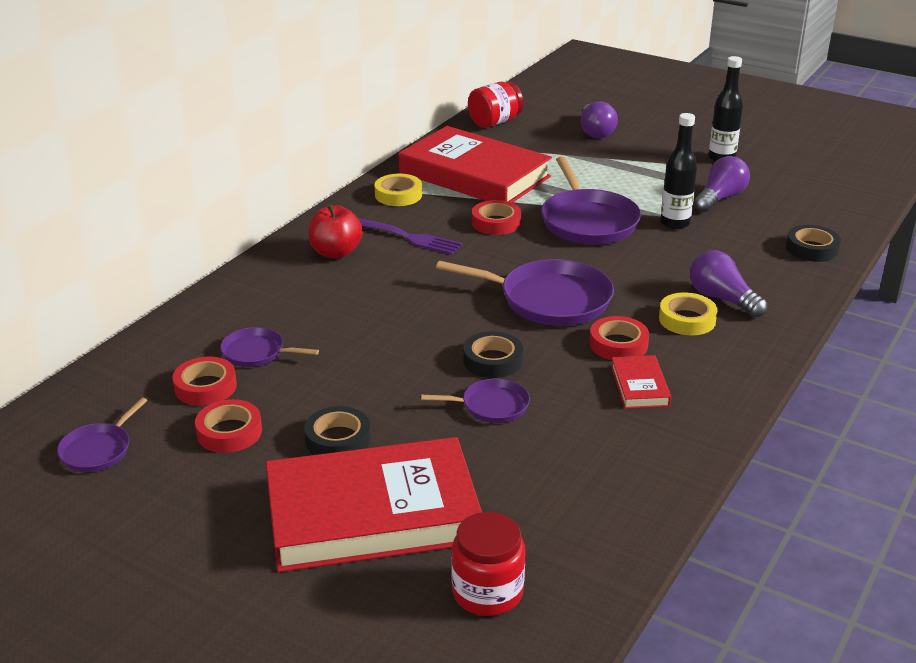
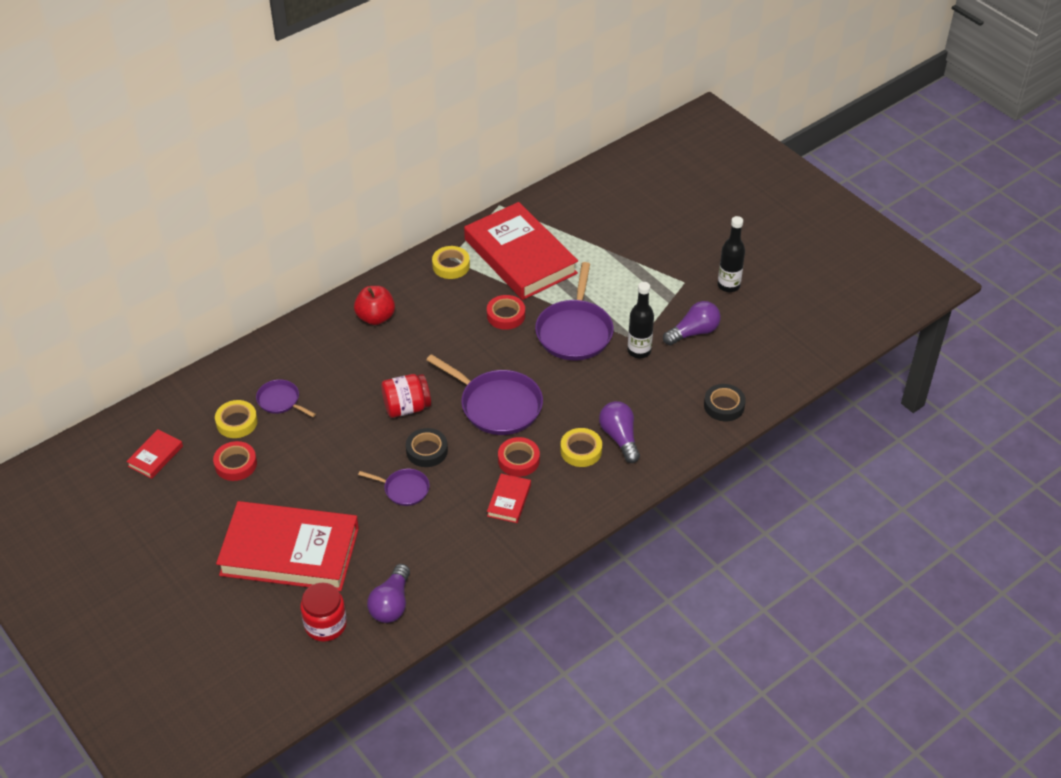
camera: 20 degrees right, 15 degrees up
purple pan [57,397,147,472] -> red book [126,429,183,479]
red tape [172,356,237,406] -> yellow tape [215,400,258,438]
black tape [304,406,371,455] -> none
purple fork [358,218,463,255] -> none
red jar [468,82,524,128] -> red jar moved to [381,374,431,418]
purple light bulb [581,101,618,139] -> purple light bulb moved to [367,564,410,623]

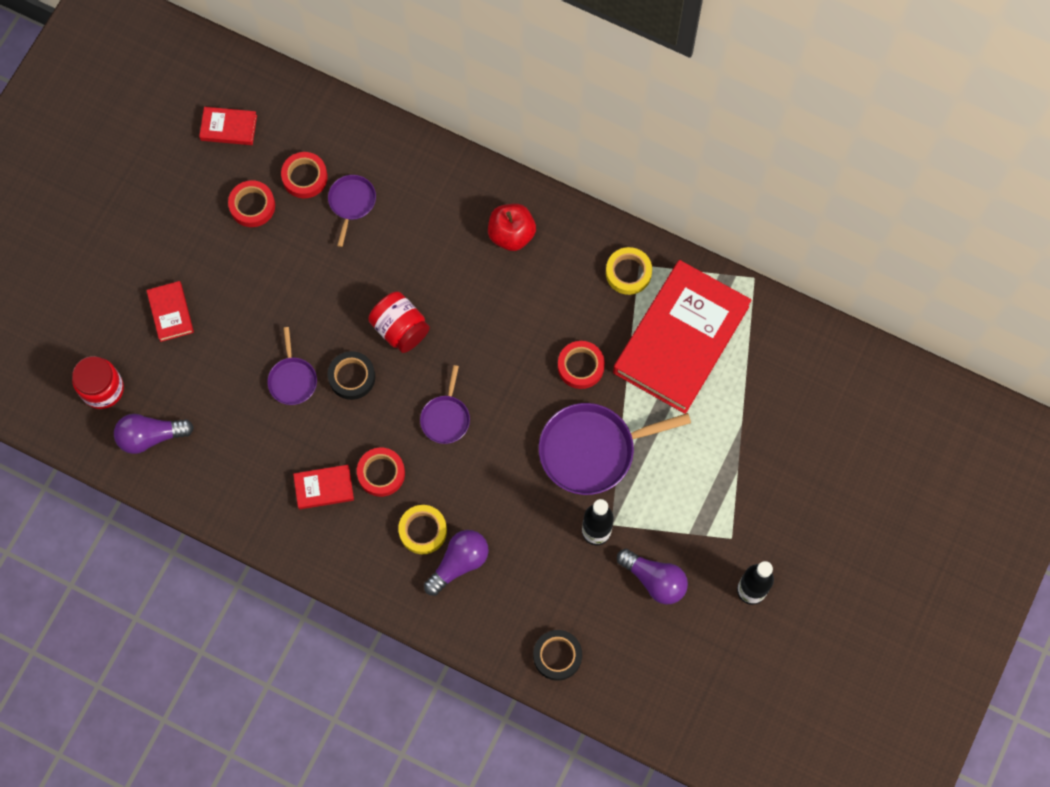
camera: 65 degrees right, 25 degrees up
yellow tape [215,400,258,438] -> red tape [281,152,328,198]
red book [216,501,359,591] -> red book [146,281,194,342], size x0.41
purple pan [427,354,543,435] -> purple pan [420,365,470,444], size x0.53

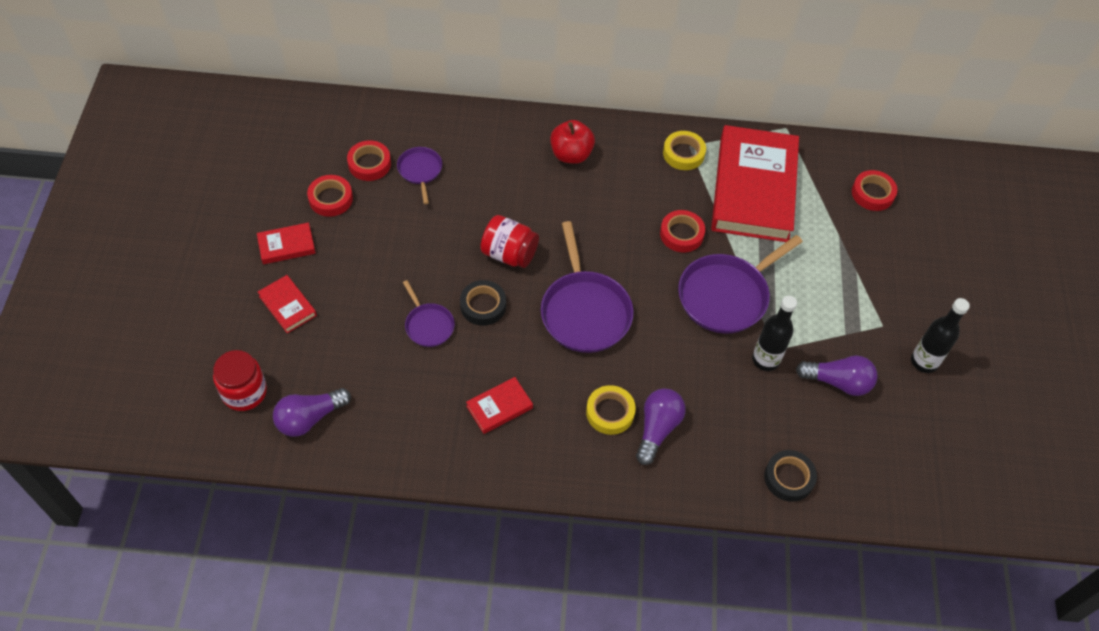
camera: 25 degrees left, 15 degrees down
red book [199,107,257,145] -> red book moved to [257,222,316,264]
red tape [357,448,405,497] -> red tape moved to [852,170,897,211]
purple pan [420,365,470,444] -> purple pan [541,221,634,353], size x1.89

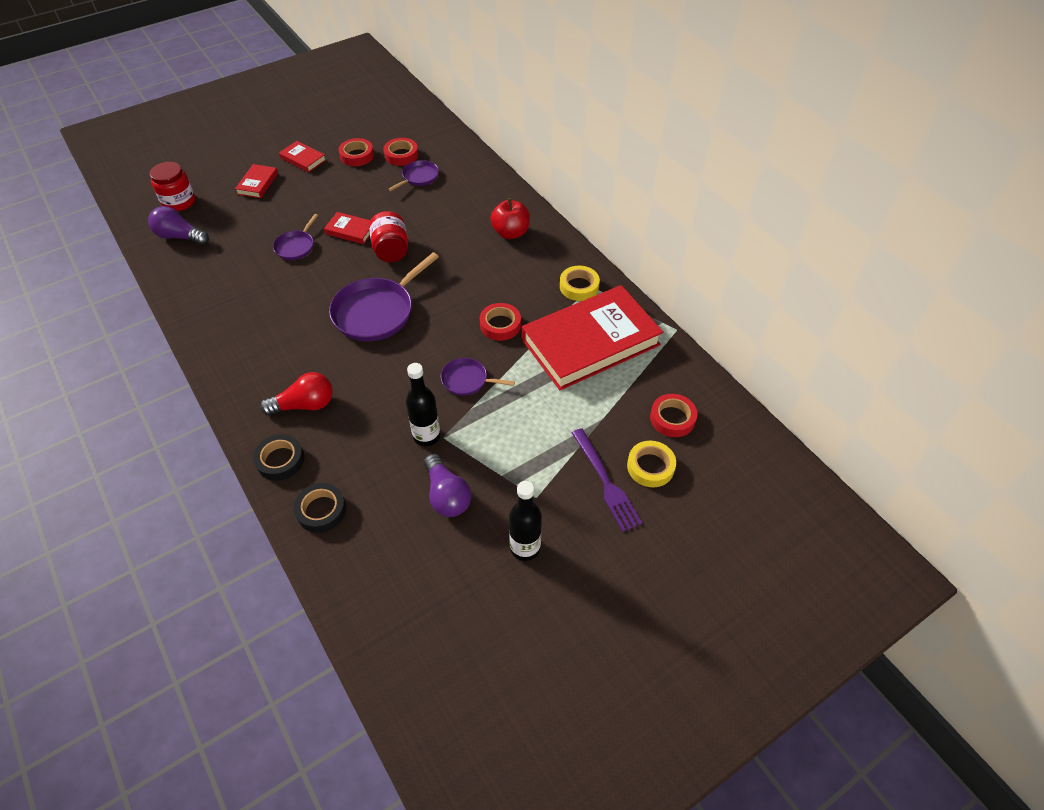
camera: 55 degrees right, 5 degrees down
black tape [460,280,506,326] -> black tape moved to [253,434,304,481]
red book [466,377,533,434] -> red book moved to [324,212,370,244]
yellow tape [586,385,636,435] -> yellow tape moved to [627,441,676,487]
purple light bulb [636,388,686,465] -> red light bulb [260,372,333,415]
purple pan [678,235,803,334] -> purple pan [441,358,515,396], size x0.53
none -> purple fork [572,428,643,532]

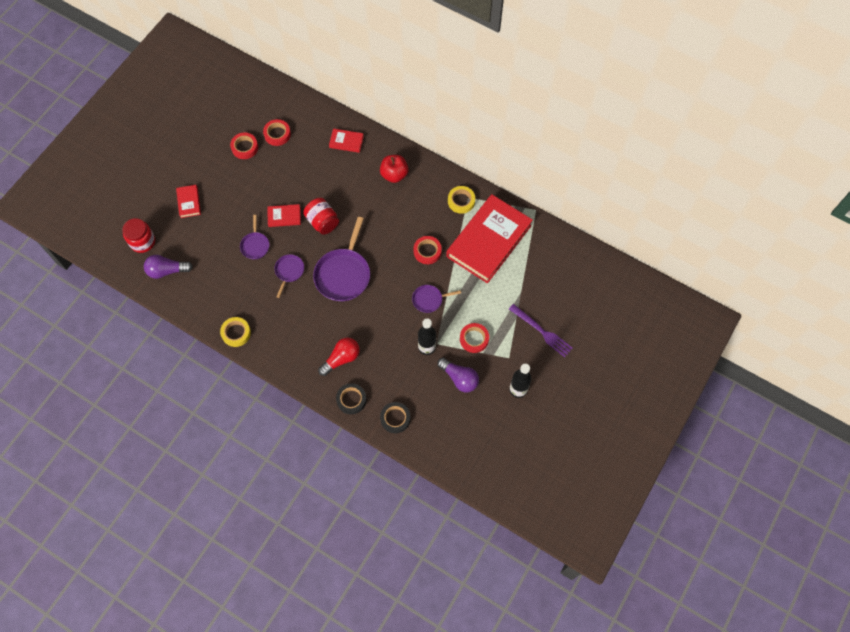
camera: 25 degrees left, 15 degrees up
red book [279,141,326,173] -> red book moved to [329,128,364,153]
purple pan [389,160,439,191] -> purple pan moved to [274,254,304,298]
yellow tape [627,441,676,487] -> yellow tape moved to [220,317,251,347]
red tape [650,394,697,437] -> red tape moved to [460,323,489,353]

